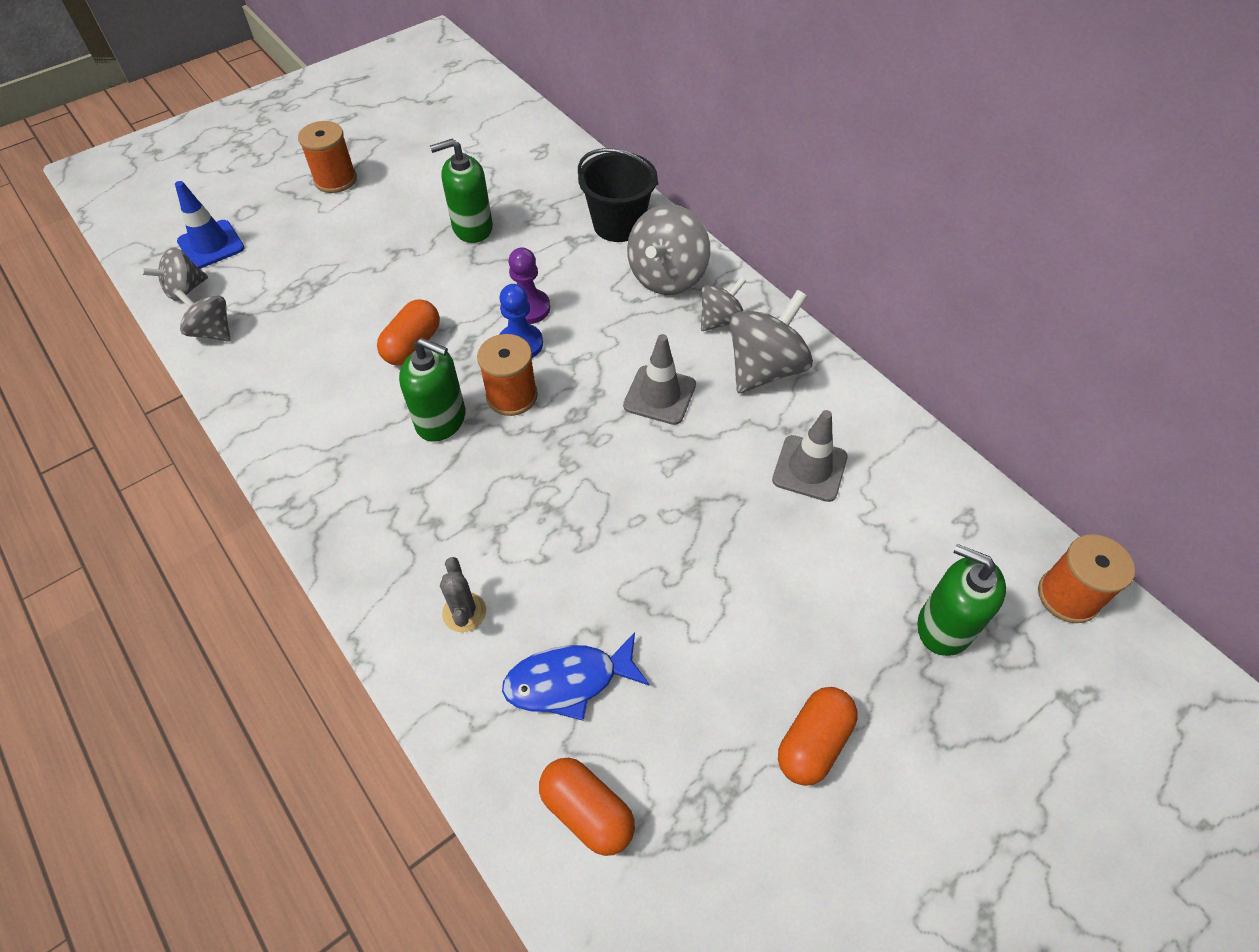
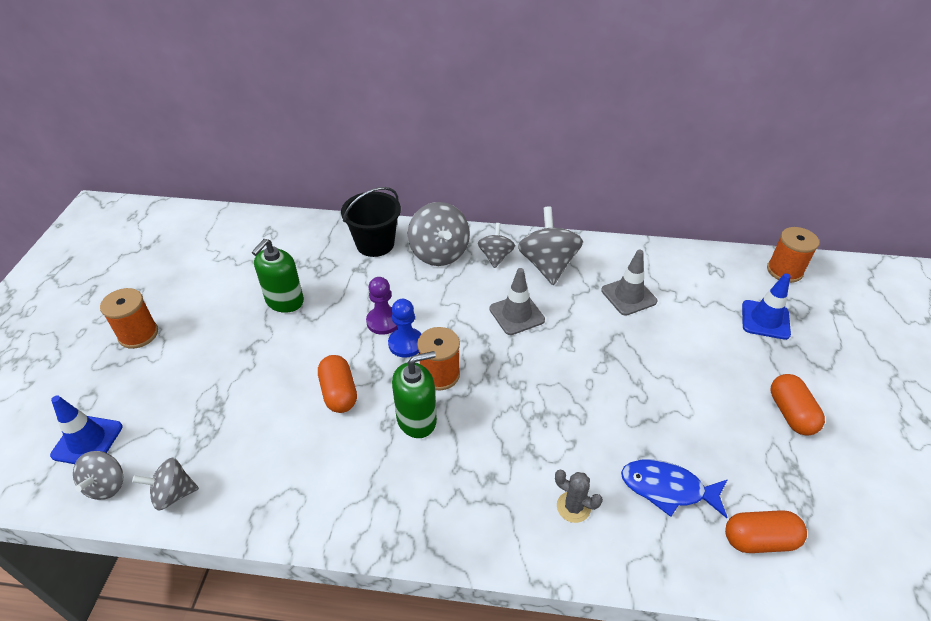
camera: 45 degrees left, 10 degrees down
blue fish [502,632,650,720] -> blue fish turned 75 degrees clockwise [621,459,728,518]
green soap dispenser [917,544,1006,656] -> blue traffic cone [742,273,791,340]

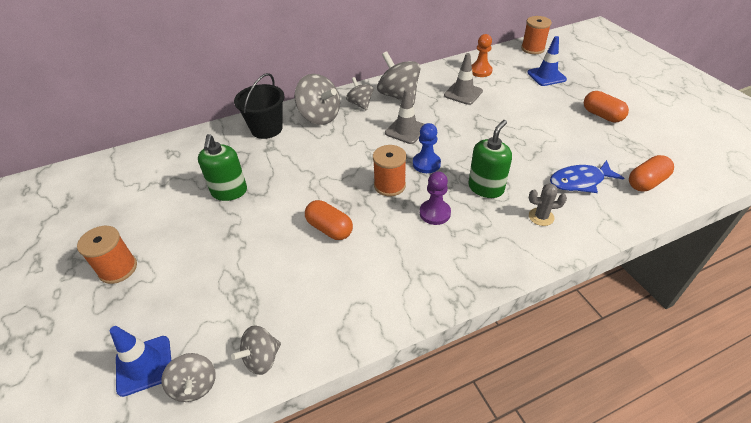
camera: 30 degrees left, 0 degrees up
purple pawn [366,277,397,335] -> purple pawn moved to [420,171,451,225]
blue pawn [388,299,421,358] -> blue pawn moved to [413,123,441,173]
green soap dispenser [392,351,437,438] -> green soap dispenser moved to [468,120,512,198]
none -> orange pawn [472,34,493,77]

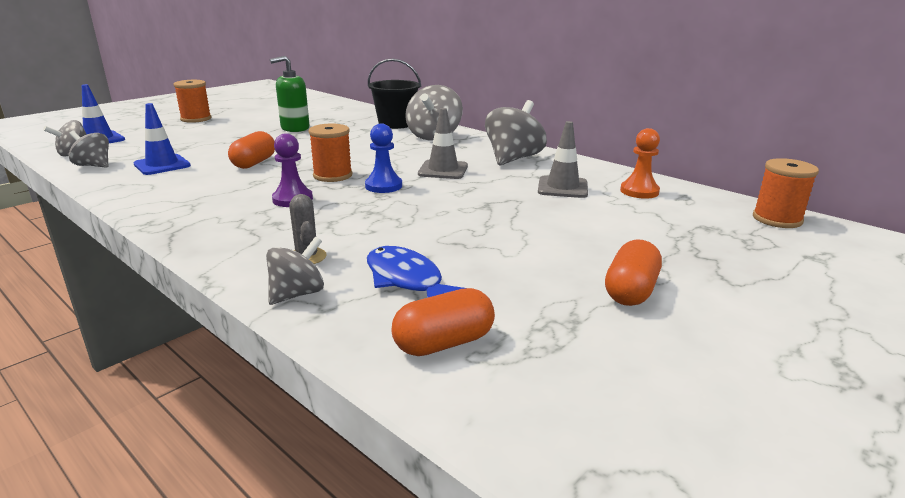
camera: 65 degrees right, 20 degrees down
grey spinning top [346,77,373,111] -> grey spinning top moved to [266,237,324,305]
green soap dispenser [468,120,512,198] -> none
blue traffic cone [527,36,567,86] -> blue traffic cone moved to [134,103,191,175]
orange capsule [629,155,674,192] -> orange capsule turned 60 degrees counterclockwise [392,288,495,356]

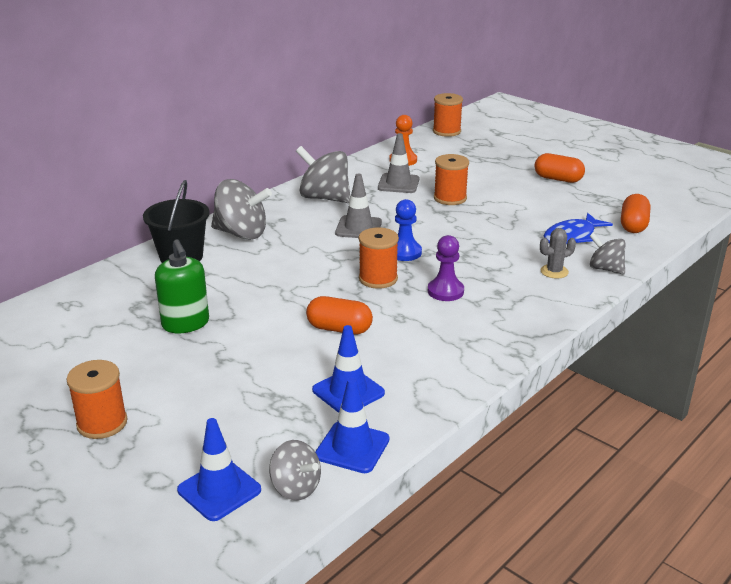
camera: 90 degrees left, 5 degrees up
grey spinning top [69,131,109,168] -> blue traffic cone [315,378,389,473]
orange capsule [392,288,495,356] -> orange capsule turned 45 degrees clockwise [621,194,650,233]
none -> orange spool [434,154,469,205]

